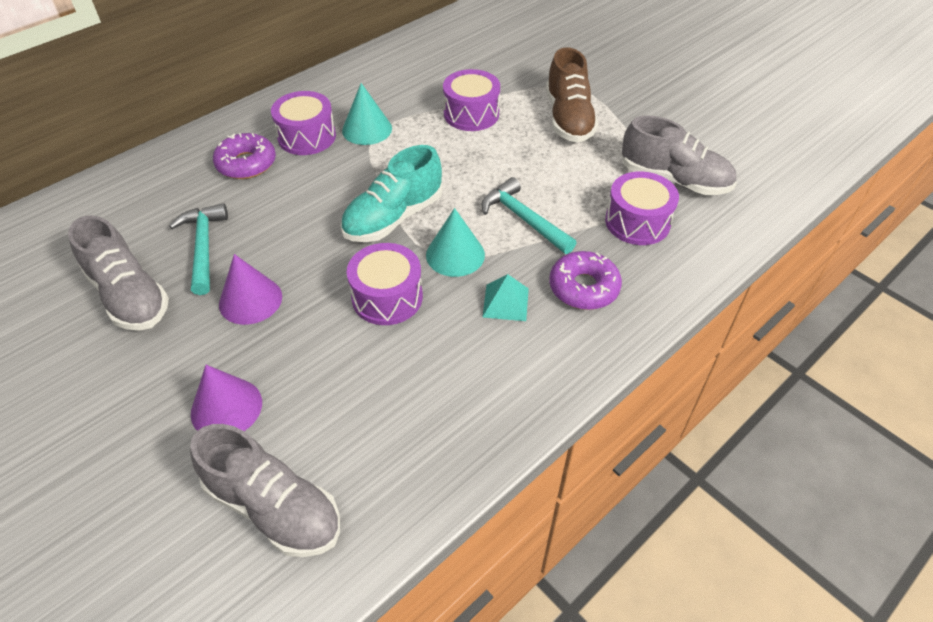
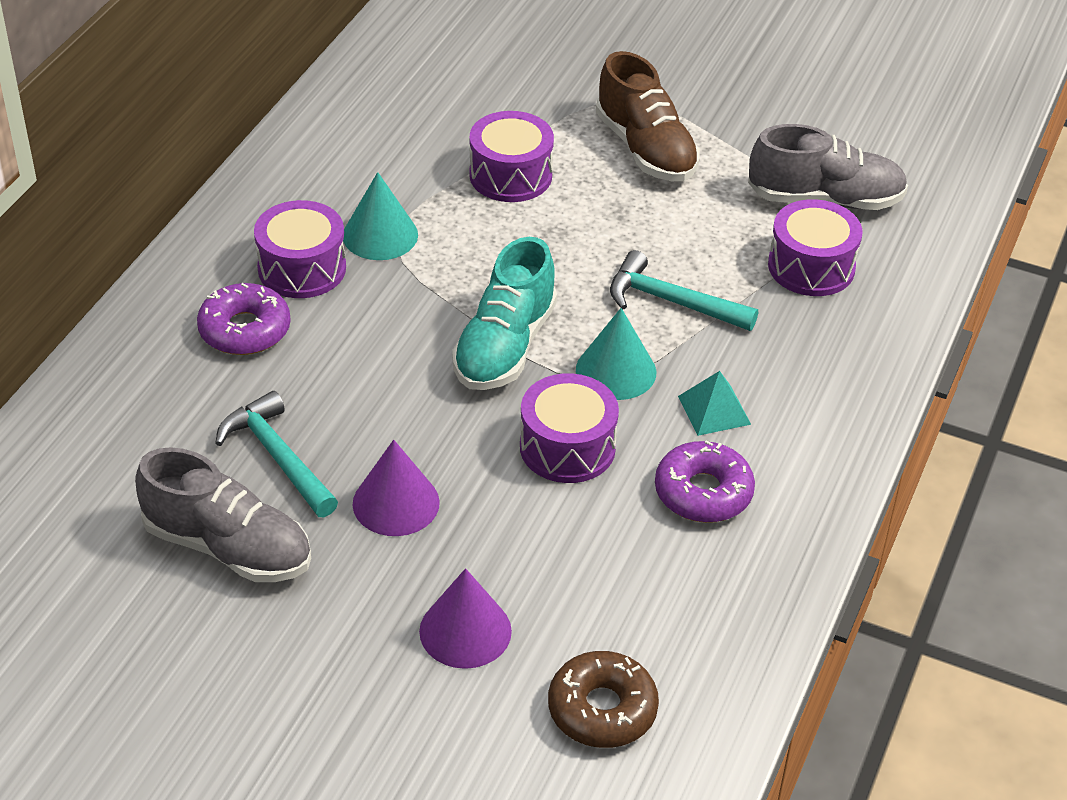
camera: 25 degrees left, 5 degrees down
grey shoe [190,424,340,557] -> brown donut [548,651,659,748]
purple donut [549,251,622,310] -> purple donut moved to [655,440,755,523]

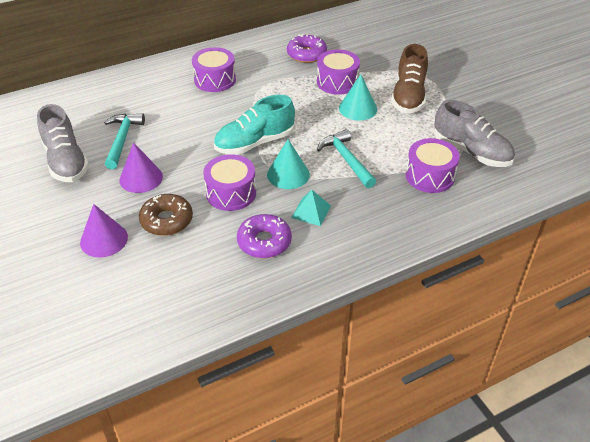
camera: 40 degrees right, 0 degrees up
purple donut [197,283,291,355] -> purple donut moved to [287,34,327,63]
turquoise cone [343,172,418,260] -> turquoise cone moved to [339,74,377,121]
brown donut [548,651,659,748] -> brown donut moved to [139,194,193,236]

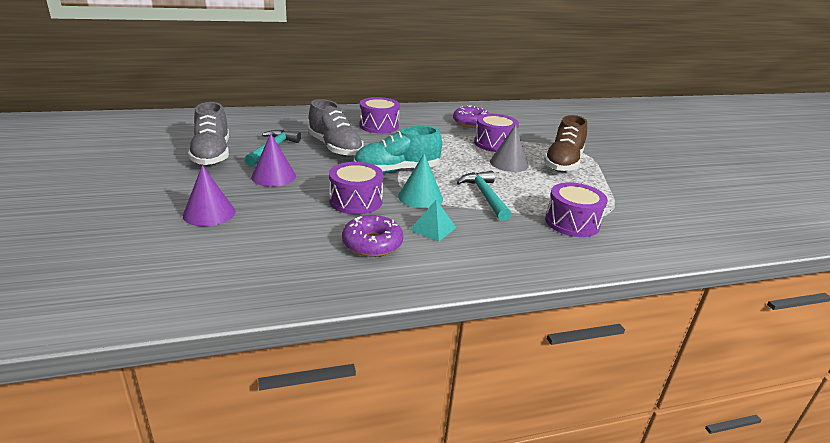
camera: 10 degrees right, 15 degrees down
brown donut [139,194,193,236] -> none
turquoise cone [339,74,377,121] -> grey cone [490,124,529,172]
grey shoe [434,100,515,167] -> grey shoe moved to [308,99,364,157]

